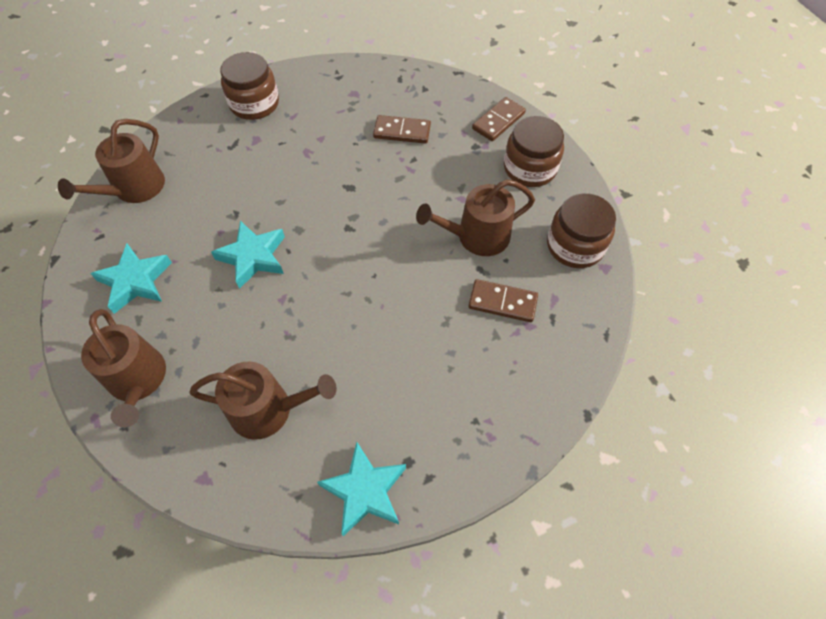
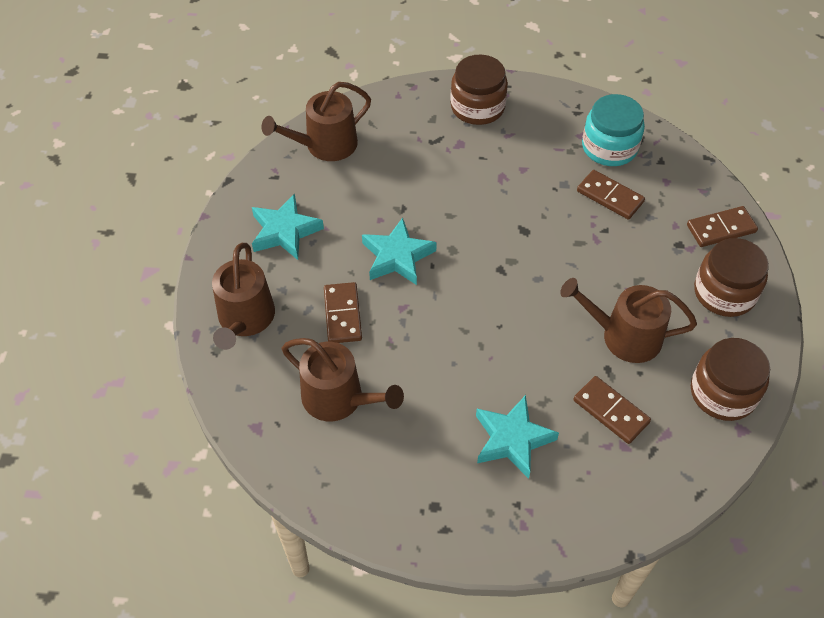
camera: 30 degrees right, 5 degrees down
turquoise star [317,442,406,536] -> turquoise star moved to [476,395,559,479]
none -> brown domino [324,282,362,343]
none -> turquoise jar [582,94,645,166]

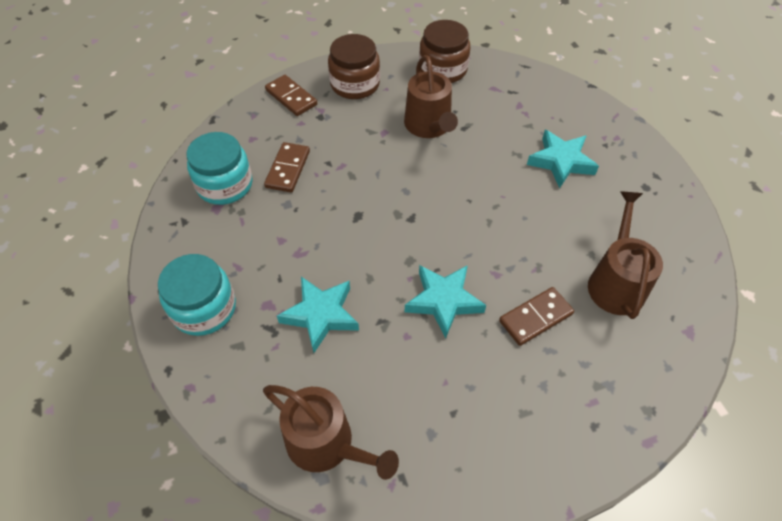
camera: 115 degrees left, 0 degrees up
brown watering can [212,243,275,350] -> none
turquoise star [252,194,324,260] -> turquoise star moved to [277,277,359,353]
brown jar [450,55,508,125] -> turquoise jar [158,254,236,336]
brown domino [573,376,651,444] -> none

